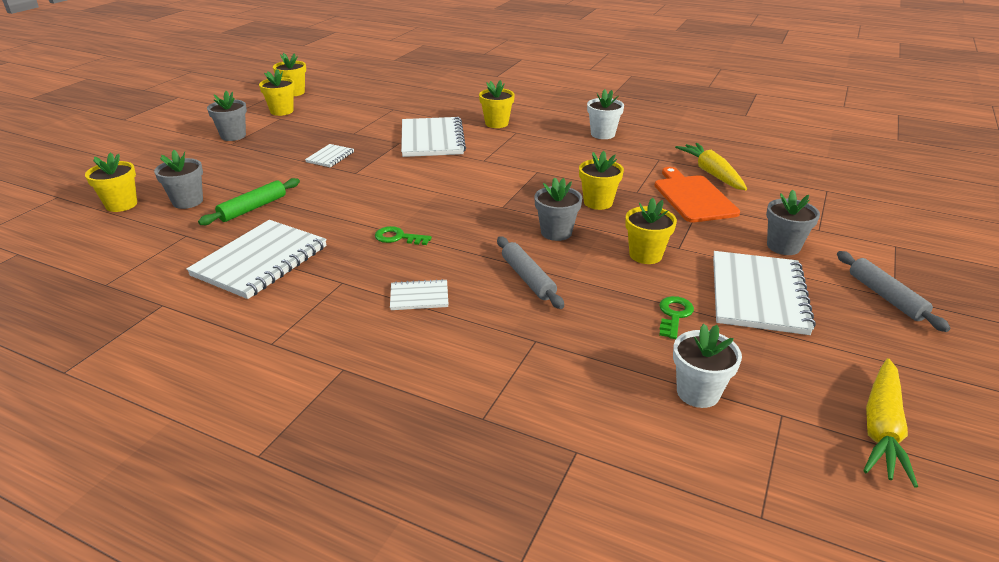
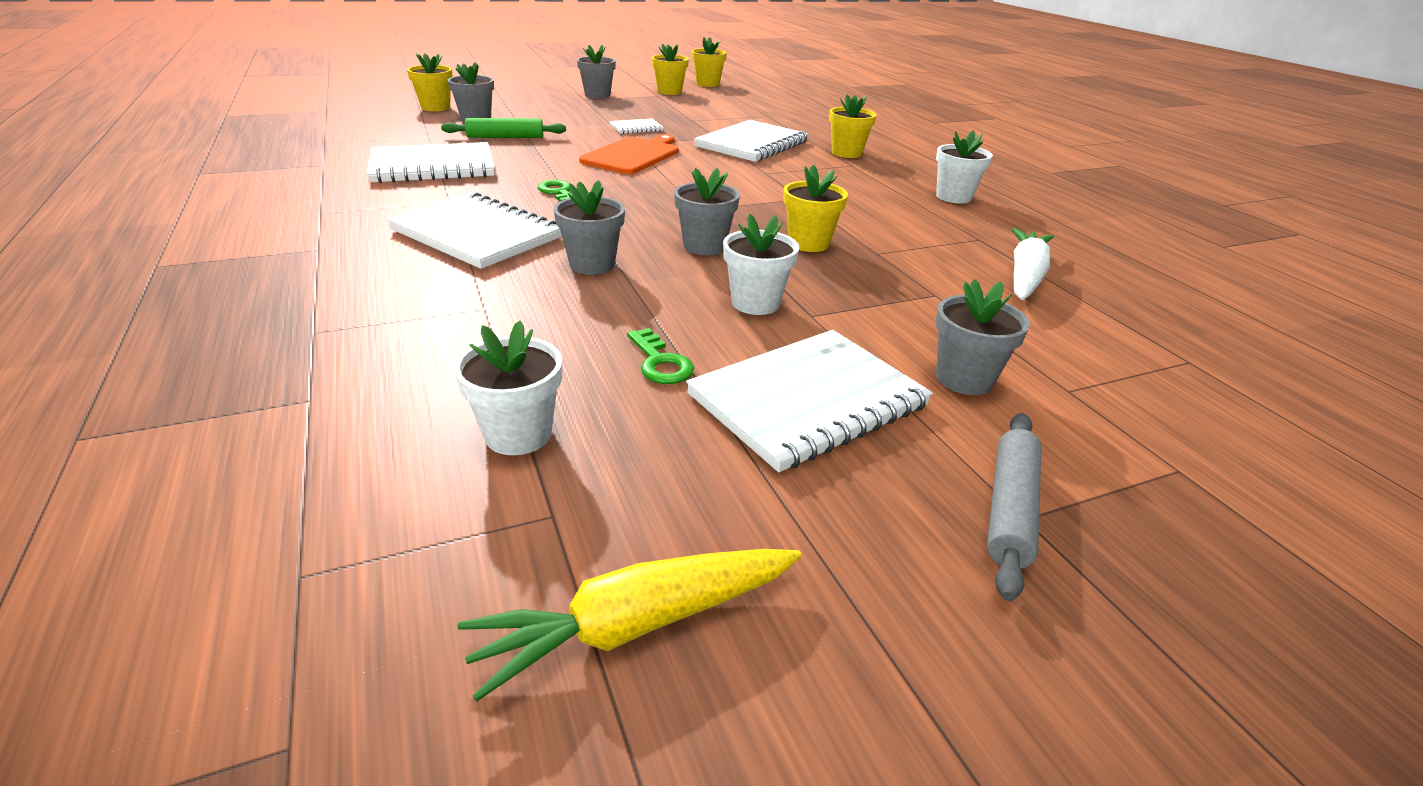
camera: 40 degrees right, 0 degrees up
white notebook [390,279,448,310] -> white notebook [387,192,562,269], size x2.07
grey rolling pin [497,237,564,309] -> grey flower pot [553,180,625,275]
yellow flower pot [625,198,677,264] -> white flower pot [723,214,799,315]
orange cutting board [654,167,740,222] -> orange cutting board moved to [579,134,679,174]
green key [659,296,694,339] -> green key turned 90 degrees clockwise [627,328,694,384]
yellow carrot [675,143,747,190] -> white carrot [1012,228,1054,300]

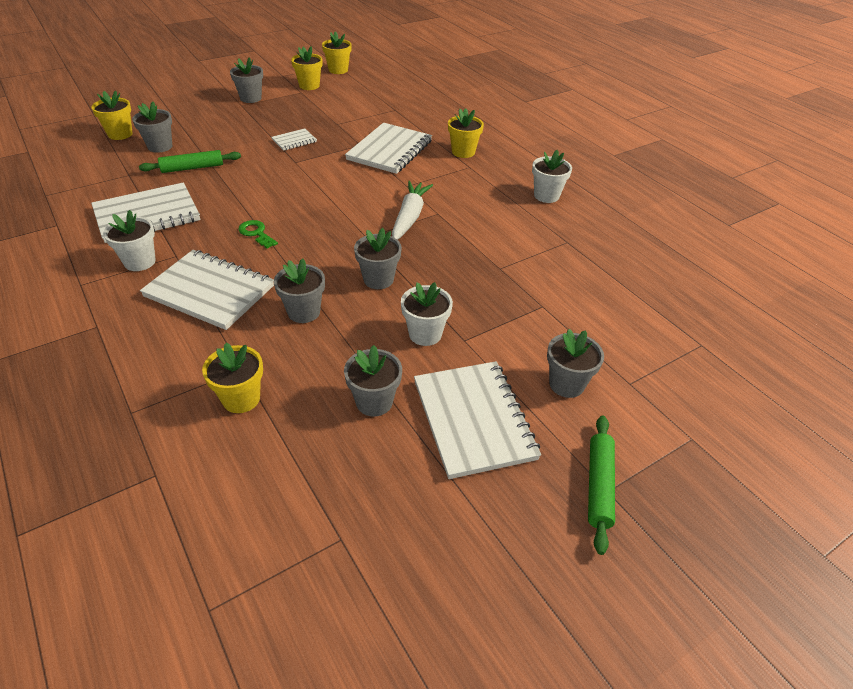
camera: 10 degrees left, 10 degrees up
white flower pot [454,321,562,455] -> white flower pot moved to [103,210,156,271]
yellow carrot [457,549,801,702] -> none
orange cutting board [579,134,679,174] -> none
green key [627,328,694,384] -> grey flower pot [344,345,402,416]
white notebook [686,330,933,472] -> white notebook turned 60 degrees counterclockwise [414,361,541,479]
yellow flower pot [783,165,848,252] -> yellow flower pot moved to [202,343,263,413]
grey rolling pin [987,413,1042,601] -> green rolling pin [588,416,615,555]
white carrot [1012,228,1054,300] -> white carrot moved to [392,181,433,240]

